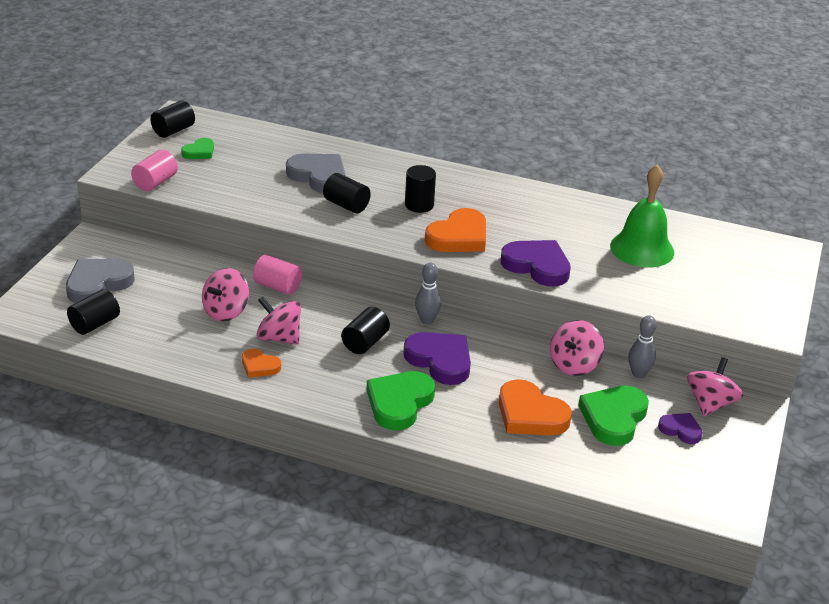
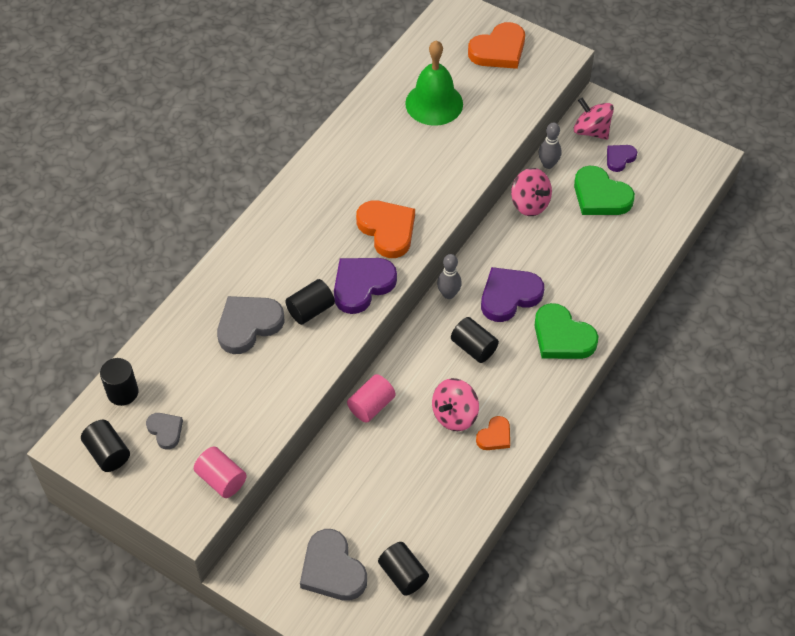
camera: 75 degrees left, 20 degrees up
green heart [181,138,214,159] -> grey heart [146,413,183,450]
pink spinning top [202,268,249,321] -> none
black cylinder [405,165,436,213] -> black cylinder moved to [100,358,138,406]
orange heart [499,379,572,435] -> orange heart moved to [468,22,525,69]
purple heart [501,240,571,286] -> purple heart moved to [334,258,397,314]

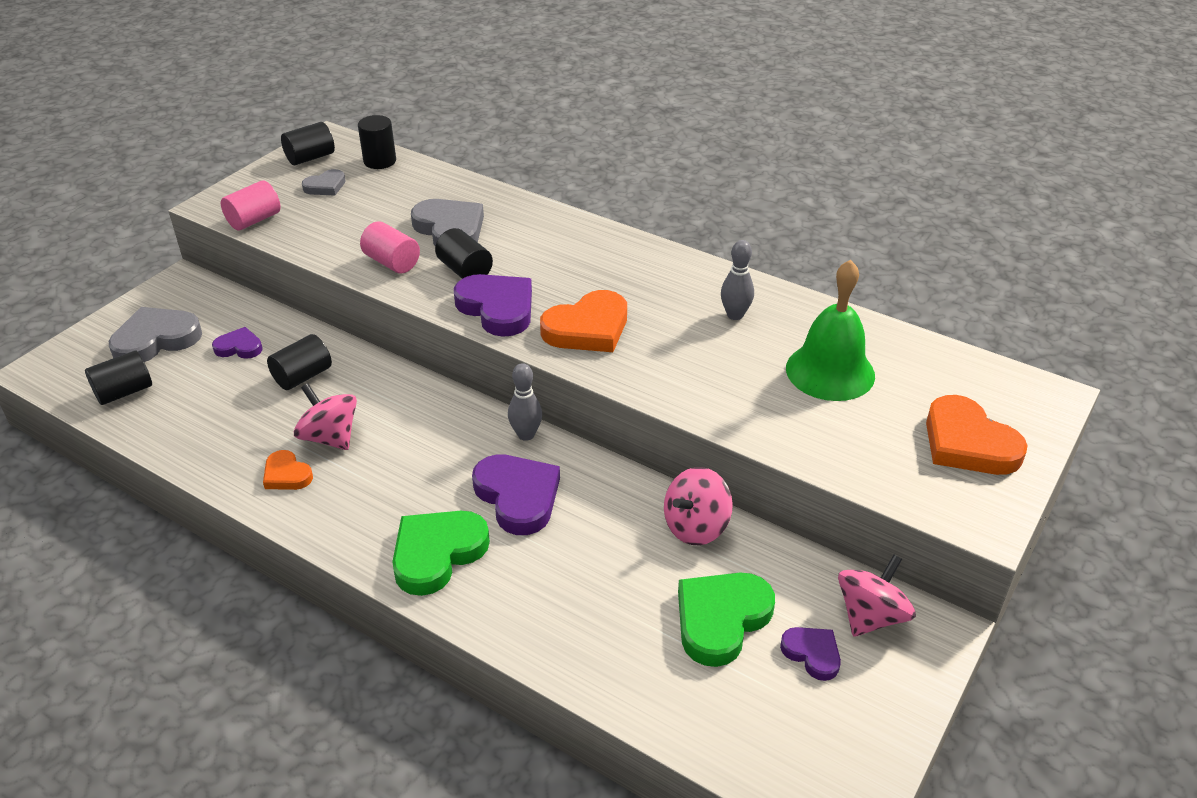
camera: 90 degrees right, 15 degrees down
pink cylinder [347,374,396,423] -> pink cylinder moved to [360,222,420,273]
black cylinder [451,317,499,363] -> black cylinder moved to [267,334,332,390]
grey bowling pin [539,122,562,169] -> grey bowling pin moved to [721,240,754,320]
none -> purple heart [212,327,263,359]

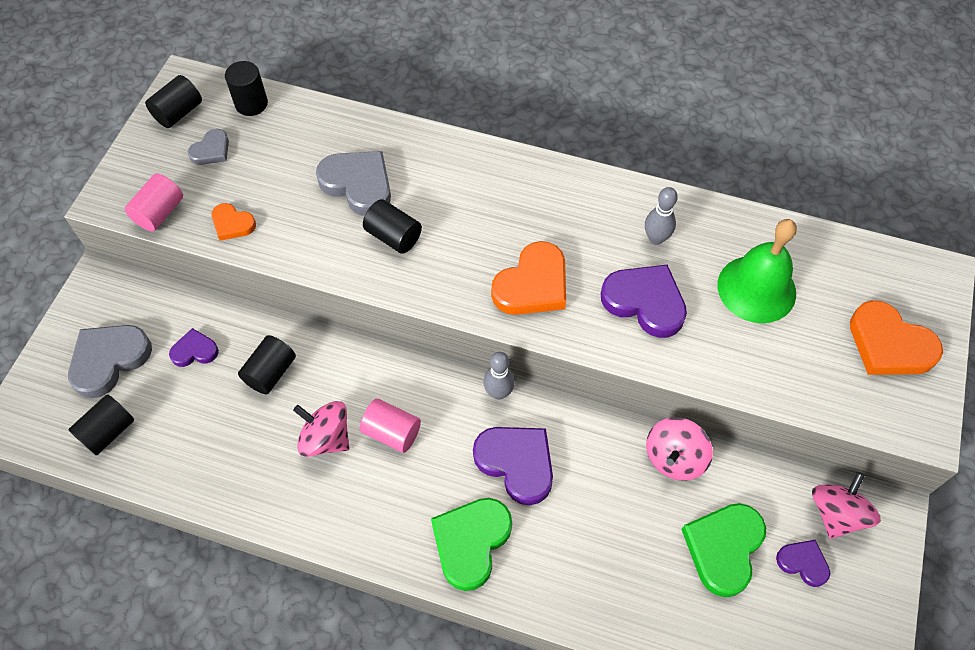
camera: 15 degrees left, 20 degrees up
orange heart [263,450,313,490] -> orange heart moved to [211,203,256,241]
pink cylinder [360,222,420,273] -> pink cylinder moved to [360,399,421,453]
purple heart [454,274,532,337] -> purple heart moved to [601,264,687,338]

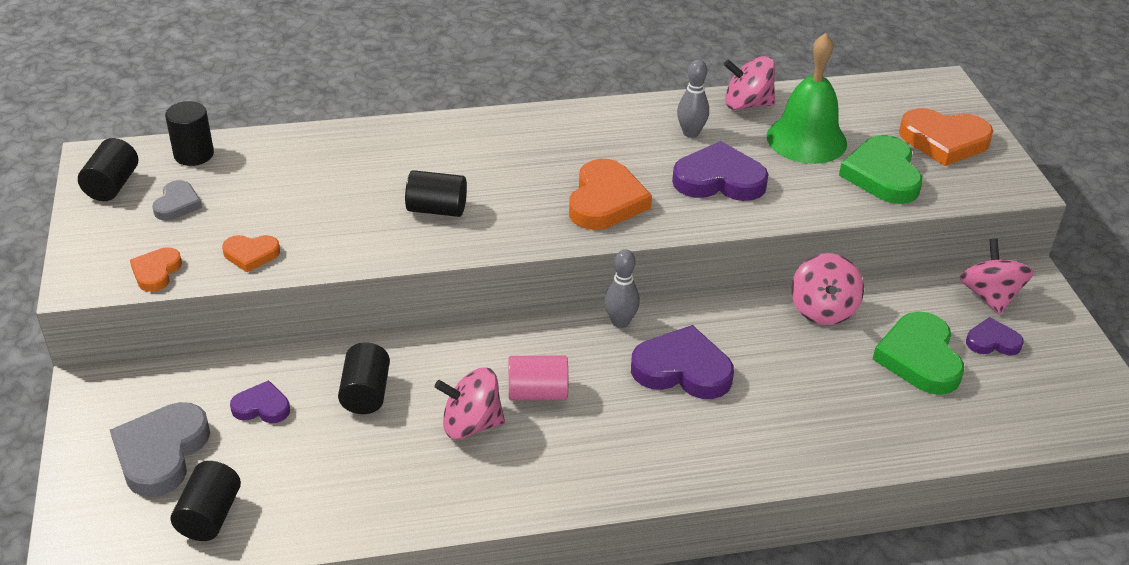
camera: 30 degrees left, 20 degrees down
pink cylinder [125,174,183,231] -> orange heart [130,247,182,292]
purple heart [169,328,219,367] -> purple heart turned 45 degrees clockwise [230,380,290,423]
grey heart [316,151,391,216] -> none
green heart [431,498,512,591] -> green heart moved to [839,135,923,204]
none -> pink spinning top [724,56,775,110]

